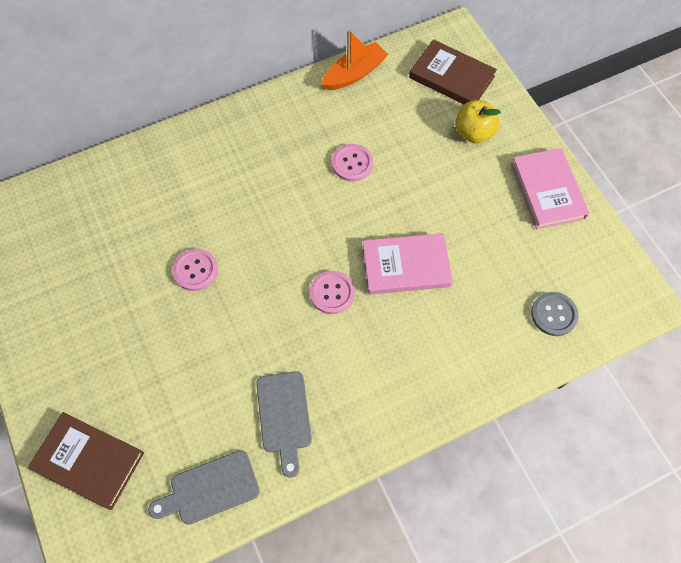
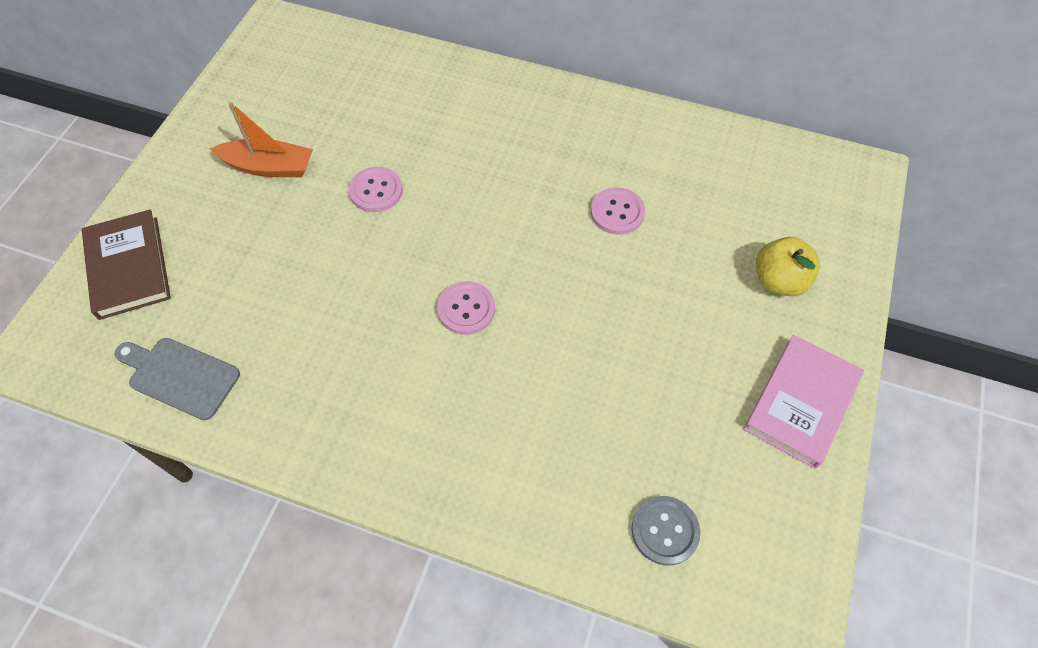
camera: 45 degrees right, 5 degrees down
grey cutting board [256,371,312,478] -> none
orange boat [321,30,389,90] -> orange boat moved to [210,102,313,177]
pink book [362,233,453,295] -> none
brown book [409,39,497,104] -> none

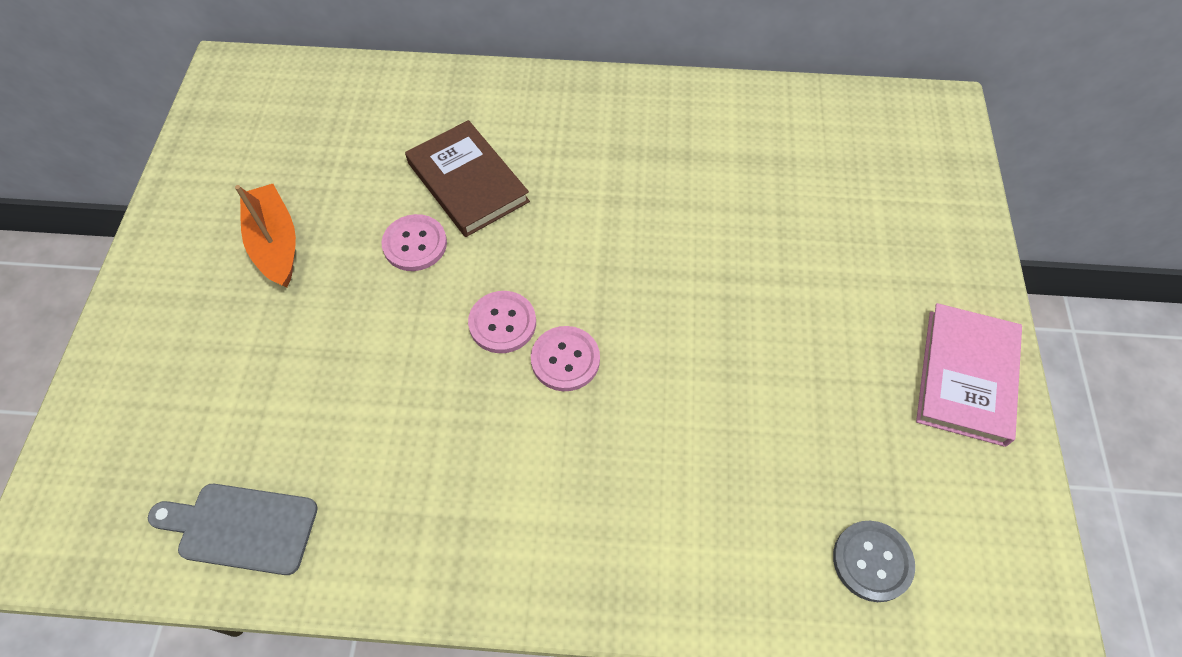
camera: 15 degrees left, 0 degrees up
brown book [82,209,171,320] -> brown book moved to [405,120,530,237]
orange boat [210,102,313,177] -> orange boat turned 105 degrees counterclockwise [235,184,296,287]
pink button [591,187,645,235] -> pink button moved to [468,291,536,353]
yellow apple [756,237,820,296] -> none

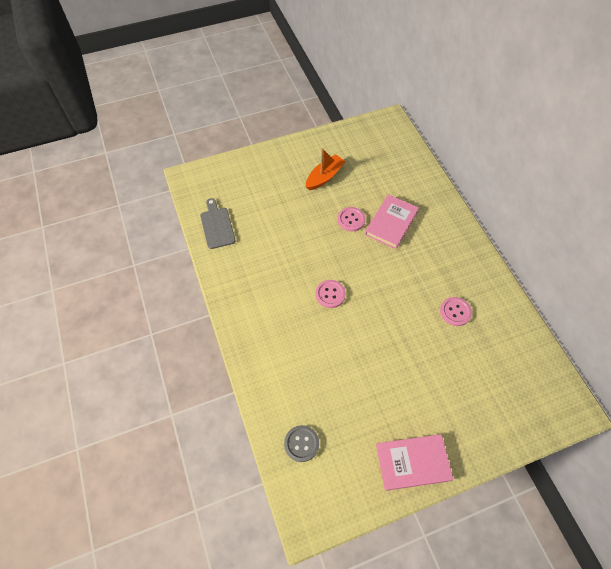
camera: 65 degrees right, 0 degrees up
brown book [405,120,530,237] -> pink book [365,194,419,249]
pink button [468,291,536,353] -> pink button moved to [440,297,472,326]

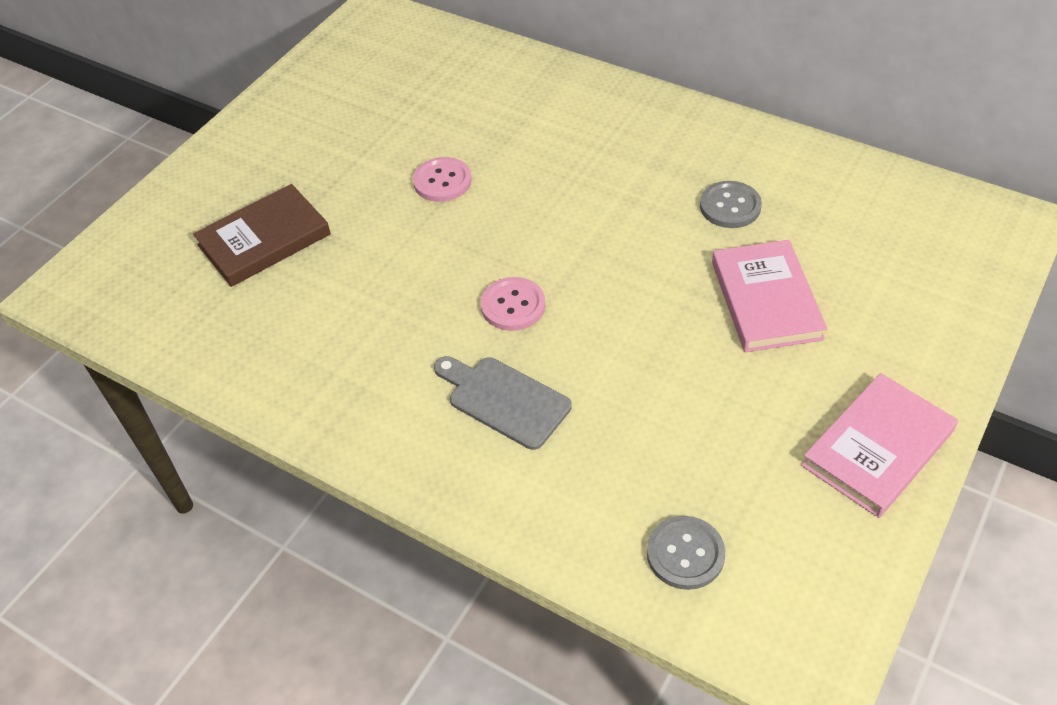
camera: 35 degrees left, 10 degrees down
grey cutting board [200,198,236,249] -> grey cutting board moved to [434,356,572,450]
orange boat [306,148,346,190] -> none
pink book [365,194,419,249] -> pink book moved to [712,240,828,352]
pink button [440,297,472,326] -> grey button [700,181,762,228]
none -> brown book [193,184,331,287]

